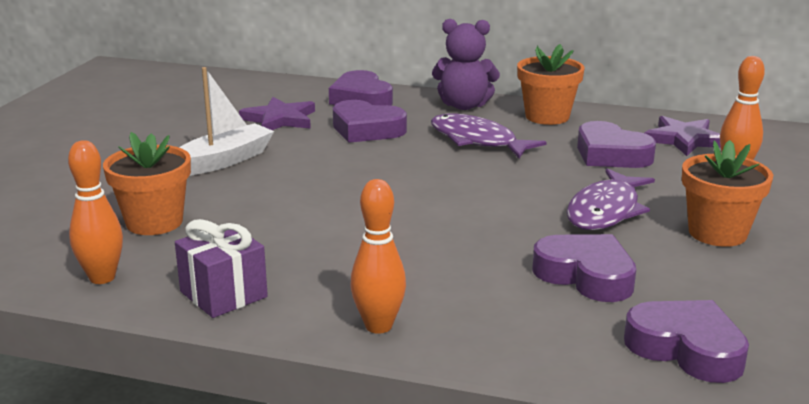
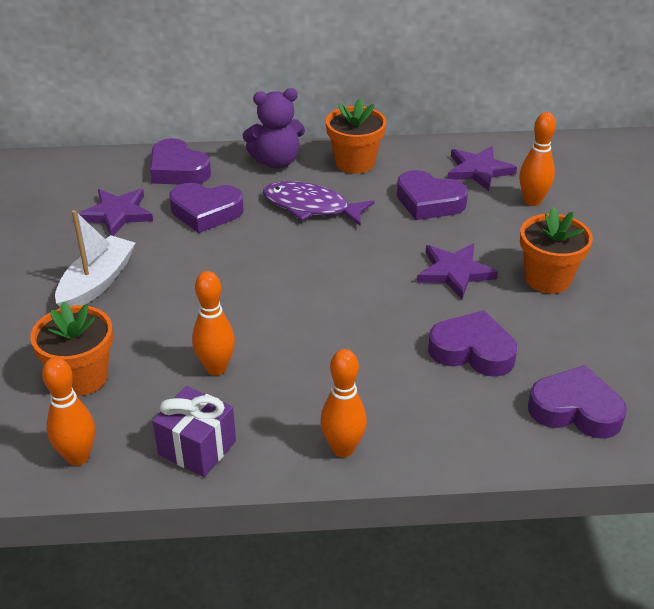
camera: 20 degrees left, 15 degrees up
purple fish [567,168,655,230] -> purple star [417,244,498,299]
none -> orange bowling pin [192,271,235,376]

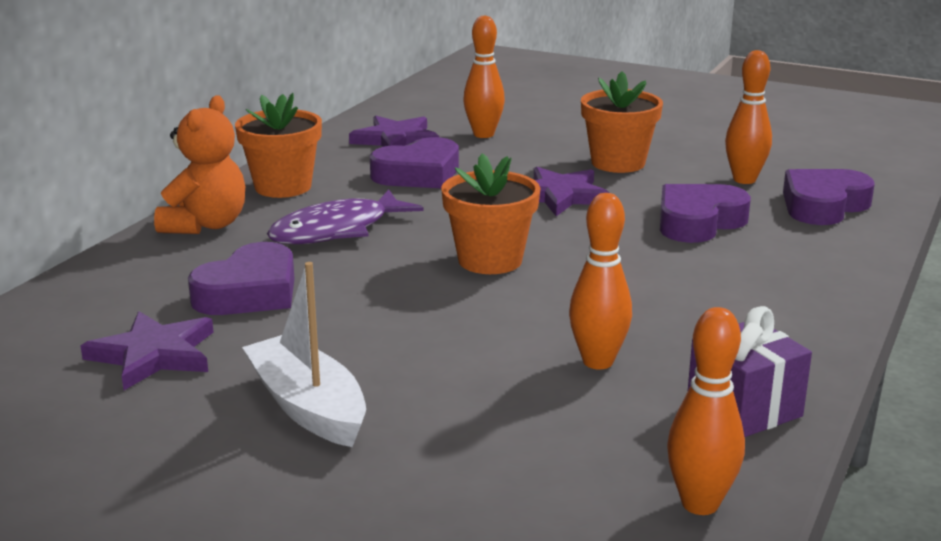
camera: 60 degrees left, 15 degrees down
orange flower pot [30,302,113,396] -> orange flower pot moved to [441,153,540,274]
purple heart [150,138,211,185] -> none
purple teddy bear [243,88,305,169] -> orange teddy bear [154,95,245,234]
orange bowling pin [320,349,367,457] -> orange bowling pin moved to [725,50,772,184]

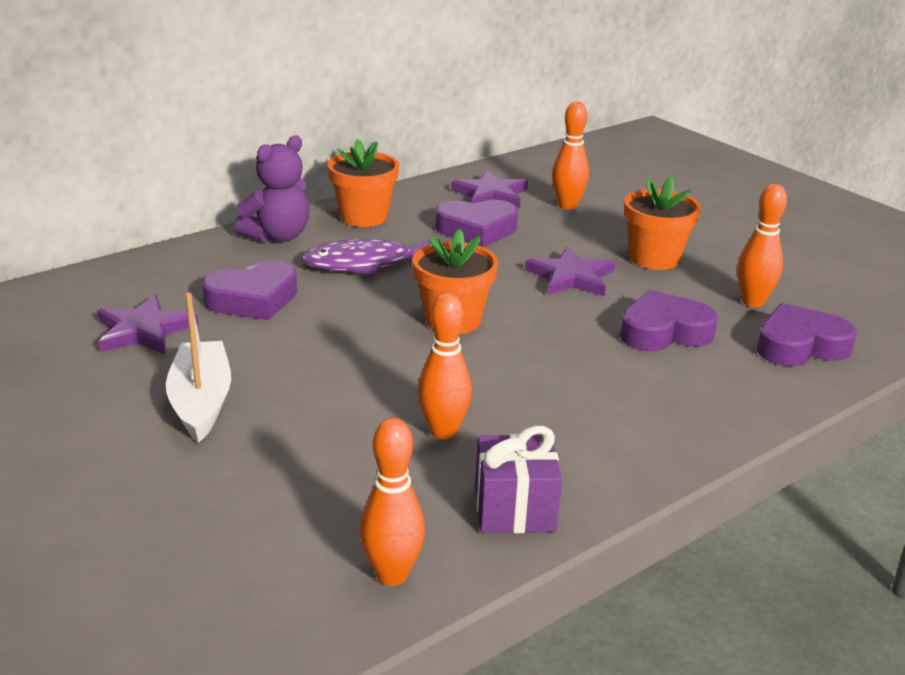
camera: 25 degrees right, 5 degrees up
orange teddy bear [154,95,245,234] -> purple teddy bear [234,135,310,242]

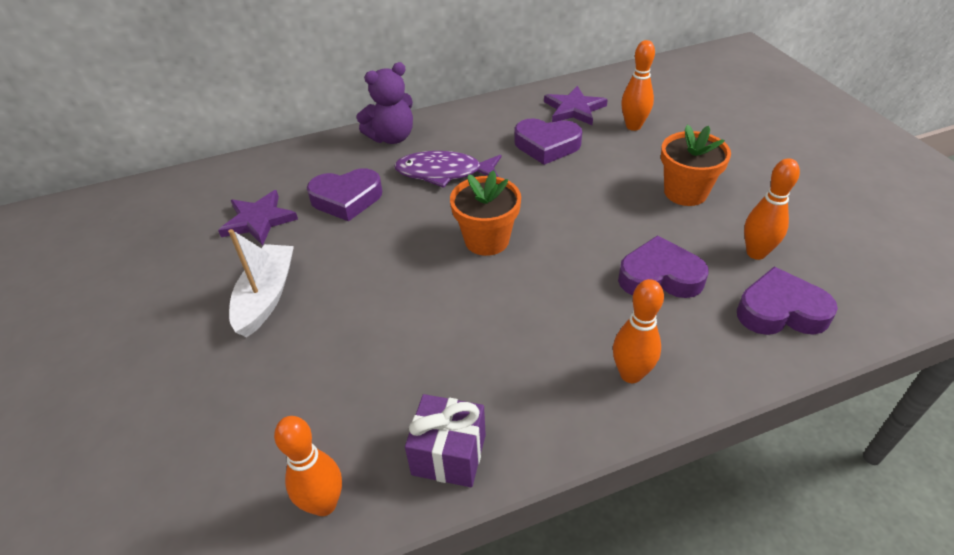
camera: 20 degrees right, 15 degrees up
orange flower pot [327,139,399,227] -> none
orange bowling pin [417,292,472,439] -> orange bowling pin moved to [613,279,664,383]
purple star [525,246,615,296] -> none

